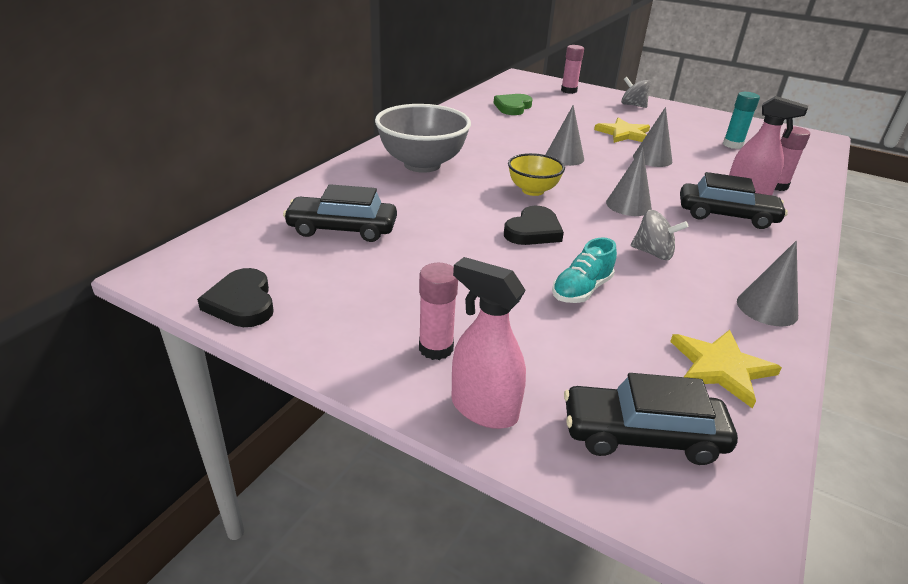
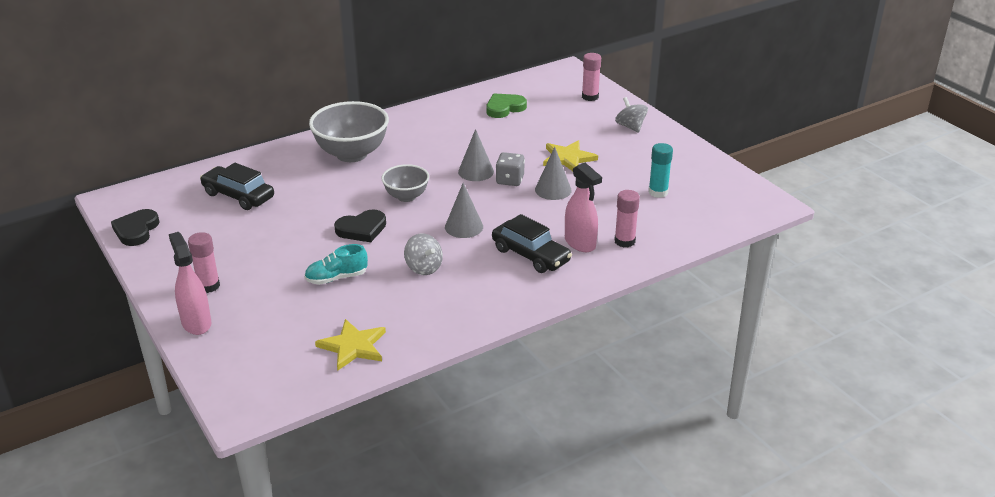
camera: 30 degrees right, 0 degrees up
yellow bowl [508,153,565,196] -> grey bowl [382,164,429,202]
black car [564,373,738,465] -> none
grey cone [737,241,798,326] -> none
none -> grey dice [496,152,525,186]

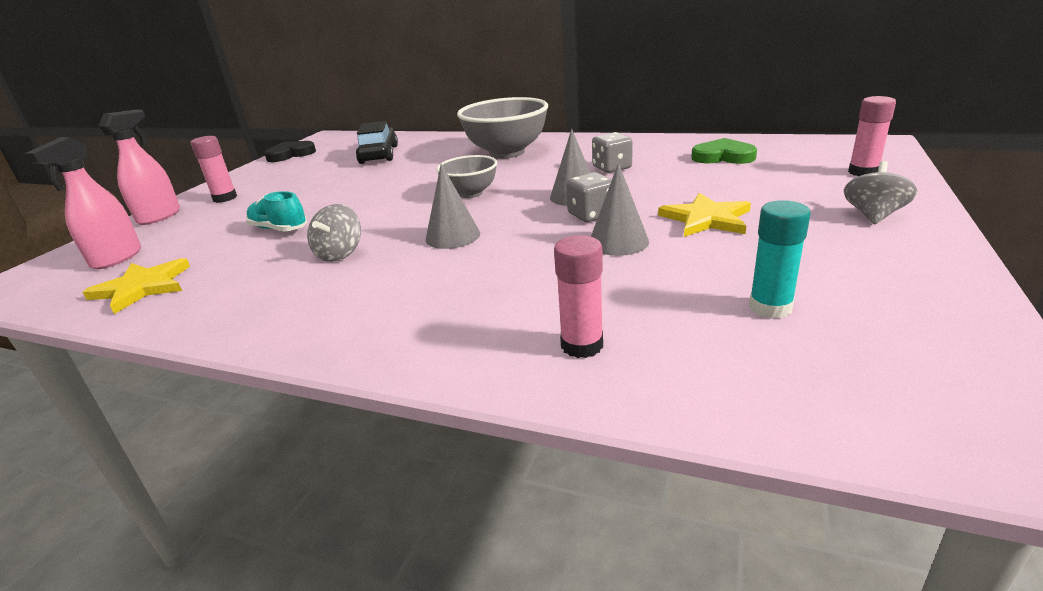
camera: 55 degrees right, 5 degrees down
black heart [334,209,386,242] -> none
black car [492,214,572,273] -> none
pink spray bottle [565,163,602,252] -> pink spray bottle moved to [24,137,141,269]
none -> grey dice [592,132,633,173]

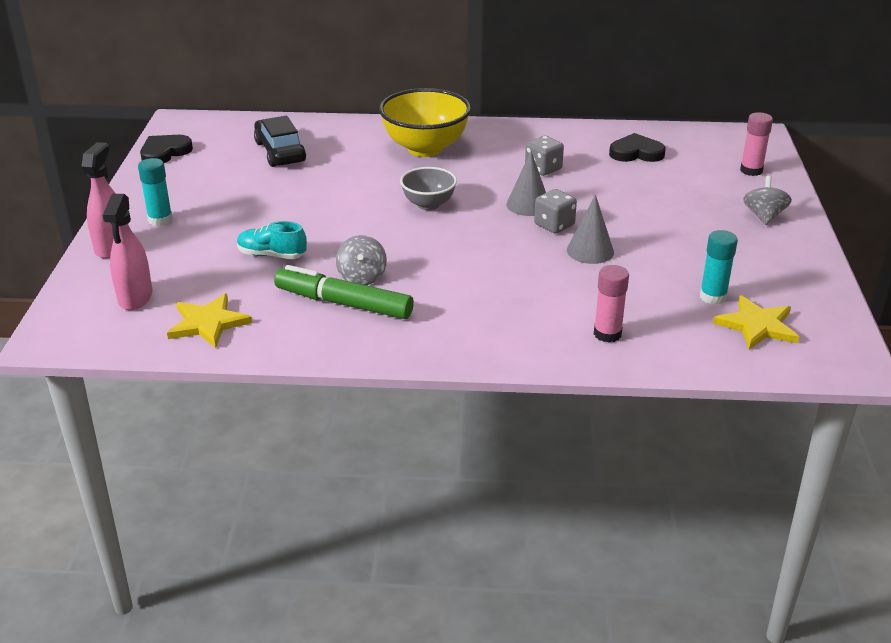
camera: 20 degrees left, 5 degrees up
pink glue stick [191,136,237,203] -> turquoise glue stick [138,158,173,226]
grey cone [426,164,480,249] -> none
grey bowl [457,97,548,159] -> yellow bowl [379,88,471,157]
yellow star [658,193,751,237] -> yellow star moved to [713,295,799,350]
green heart [691,138,757,164] -> black heart [609,133,666,162]
none -> green marker [274,265,414,319]

